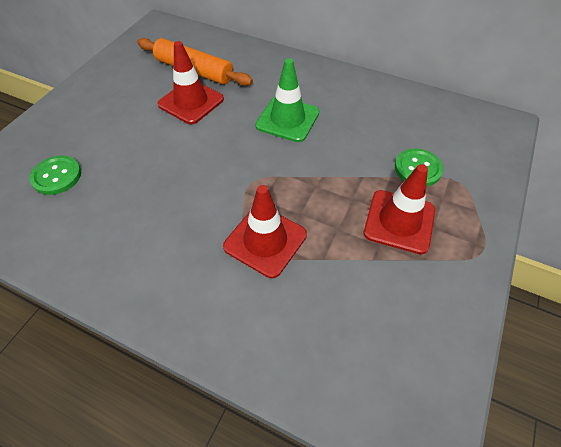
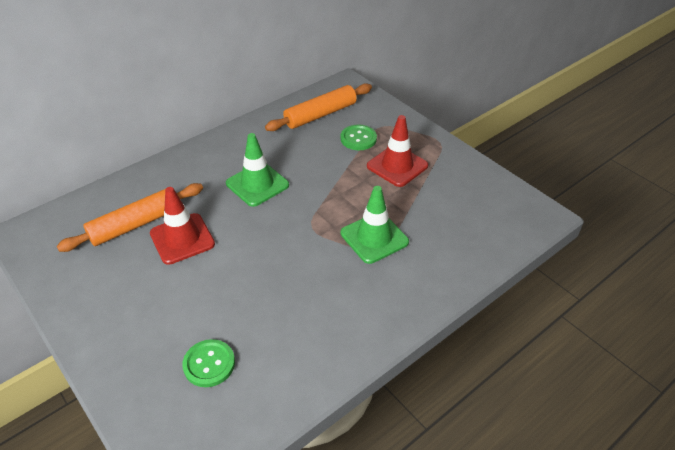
camera: 65 degrees left, 10 degrees down
red traffic cone [223,185,307,278] -> green traffic cone [341,186,409,264]
none -> orange rolling pin [265,83,372,131]

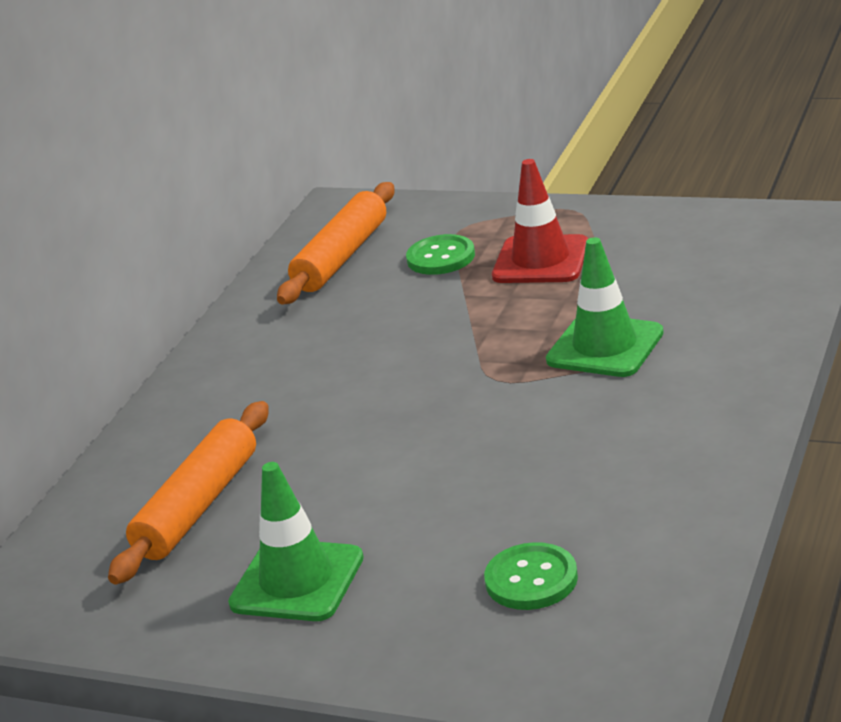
camera: 25 degrees left, 15 degrees down
red traffic cone [150,187,215,265] -> none
green traffic cone [226,133,289,207] -> green traffic cone moved to [228,462,364,621]

